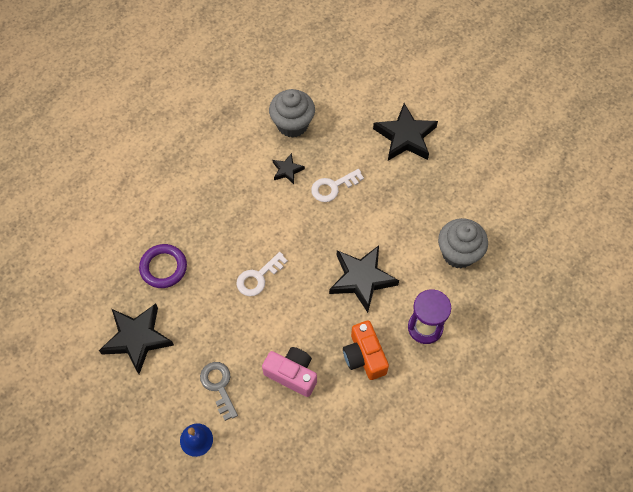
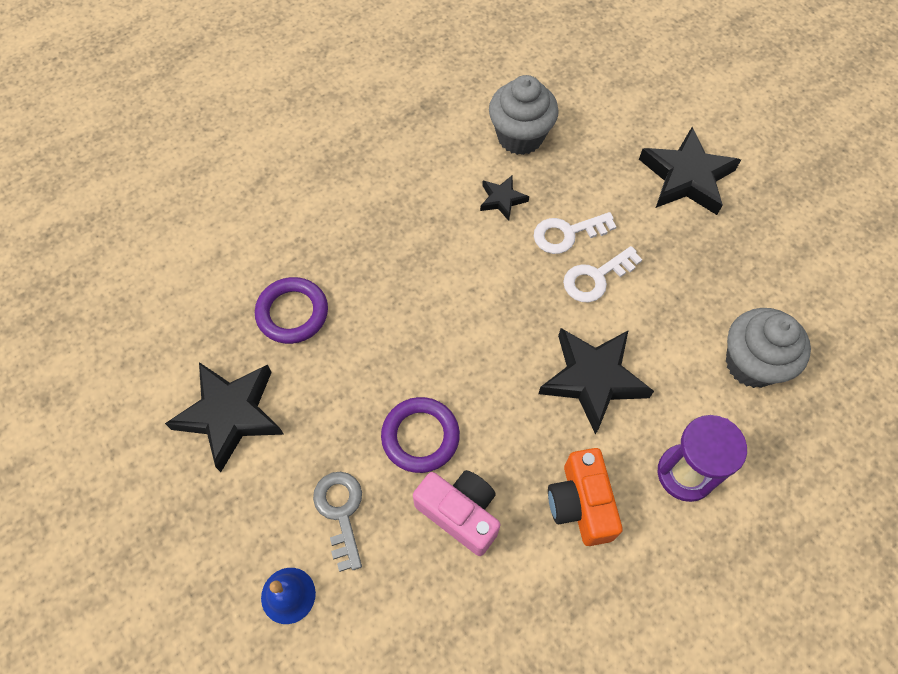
camera: 10 degrees right, 0 degrees up
white key [236,252,288,296] -> white key moved to [563,246,642,302]
none -> purple ring [381,397,460,473]

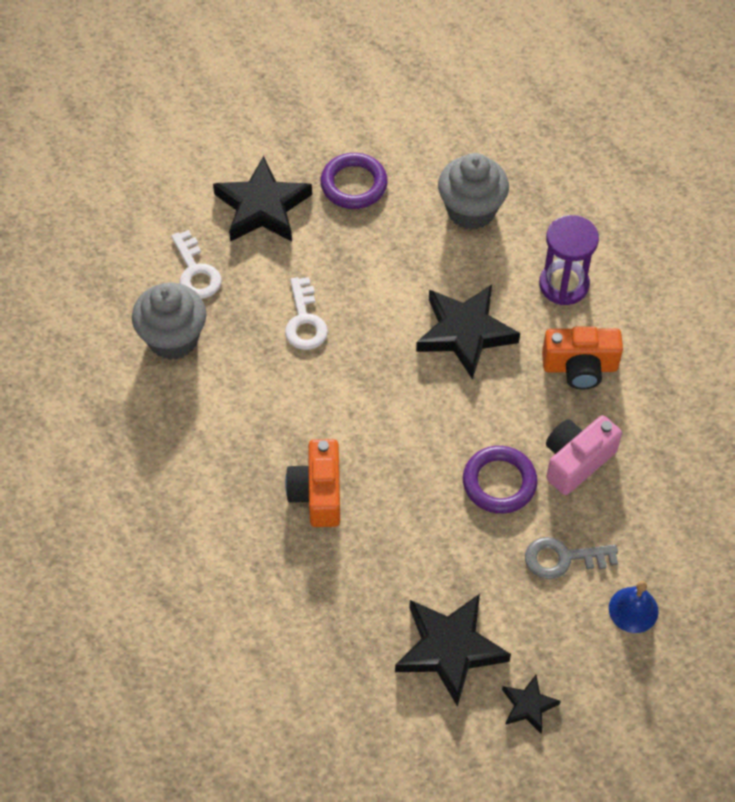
camera: 80 degrees left, 5 degrees down
purple ring [255,277,328,344] -> purple ring moved to [320,153,388,209]
black star [480,176,529,221] -> black star moved to [502,675,561,734]
white key [563,246,642,302] -> white key moved to [171,230,222,299]
none -> orange camera [285,439,340,527]

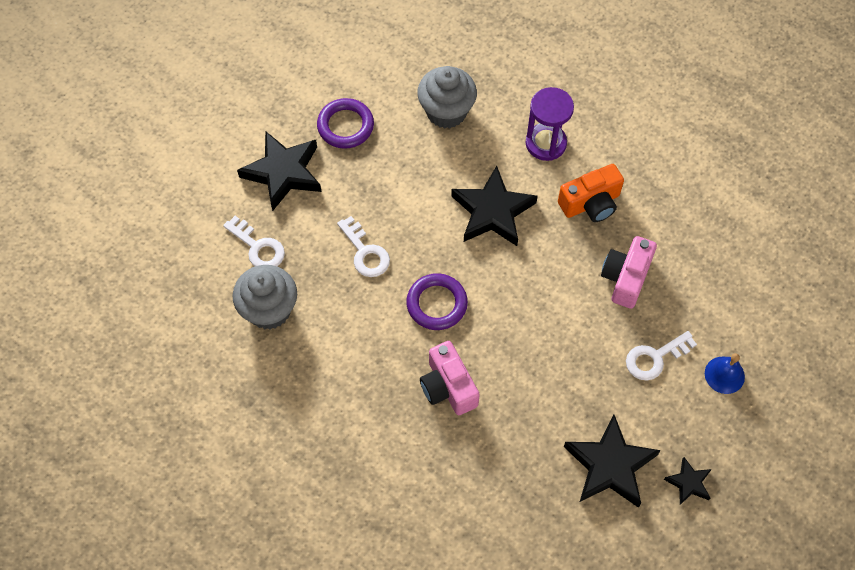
camera: 25 degrees left, 5 degrees up
orange camera [285,439,340,527] -> pink camera [420,341,480,415]
purple ring [463,446,538,514] -> purple ring moved to [406,273,468,330]
grey key [525,537,618,579] -> white key [626,331,697,380]

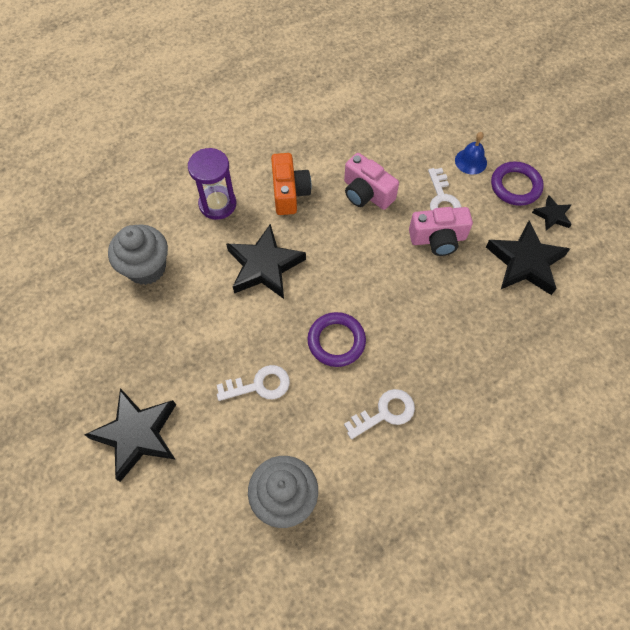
camera: 70 degrees left, 0 degrees up
white key [223,216,285,266] -> white key moved to [344,389,415,439]
purple ring [317,98,374,149] -> purple ring moved to [491,161,544,206]
pink camera [420,341,480,415] -> pink camera moved to [409,207,473,256]

